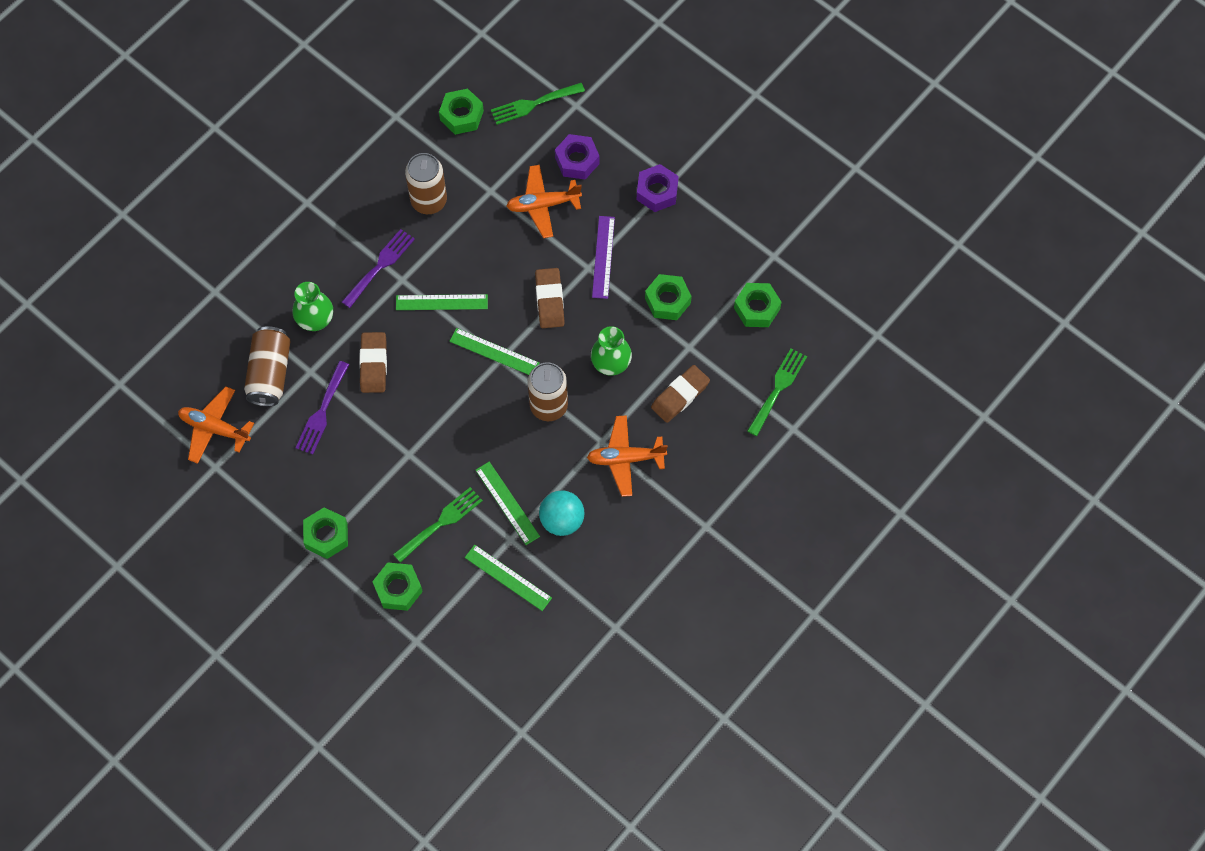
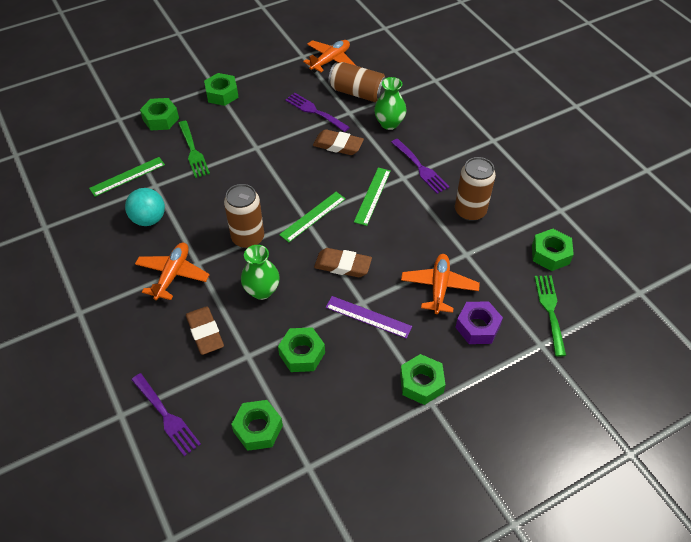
camera: 110 degrees right, 15 degrees down
green ruler [475,462,540,545] -> none
purple nut [637,164,679,212] -> green nut [400,354,446,405]
green fork [747,349,807,436] -> purple fork [131,373,201,456]

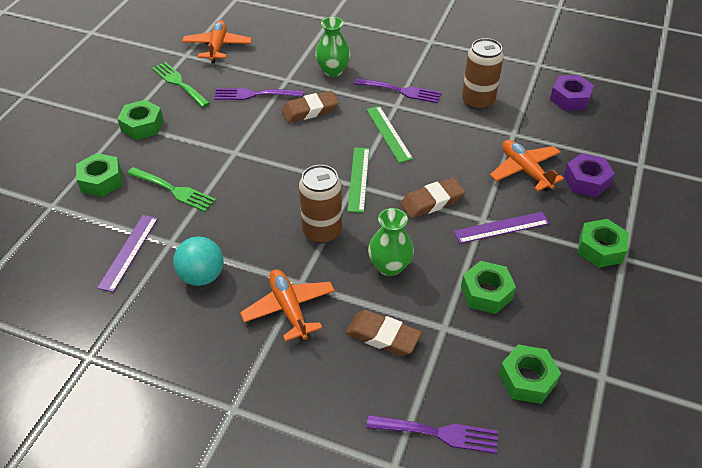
camera: 40 degrees left, 5 degrees down
green ruler [89,157,165,197] -> purple ruler [97,215,158,292]
brown can [328,62,386,102] -> none
green nut [532,229,574,271] -> purple nut [550,75,594,111]
green fork [534,276,566,356] -> green fork moved to [152,62,210,108]

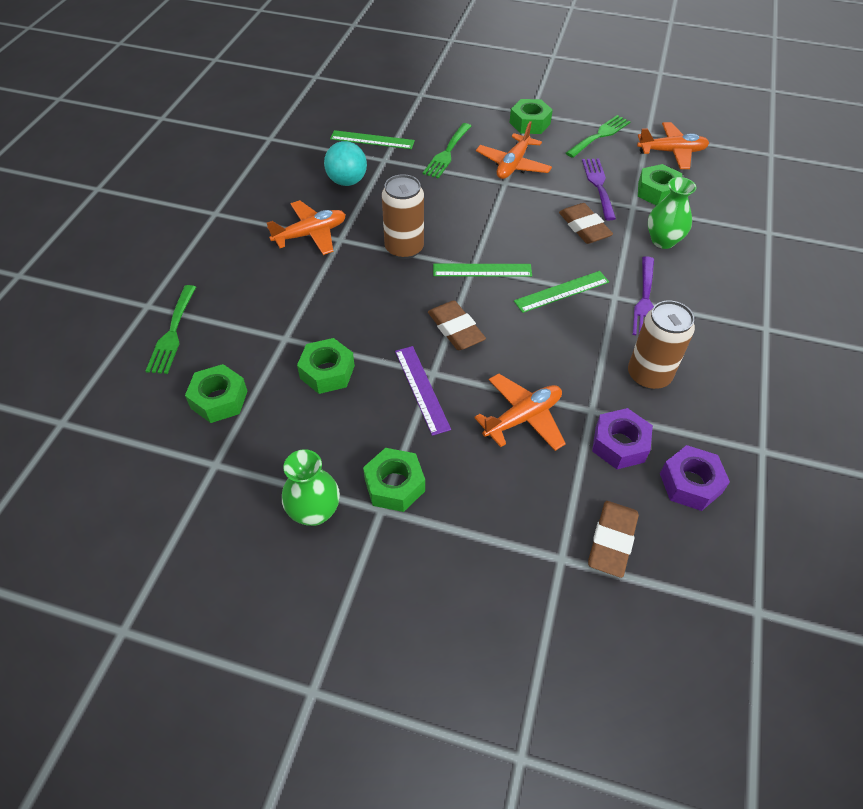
camera: 85 degrees right, 5 degrees up
green nut [76,153,122,197] -> green nut moved to [638,164,682,205]
purple ruler [97,215,158,292] -> green ruler [330,130,415,149]
brown eraser [346,310,422,356] -> brown eraser moved to [588,501,639,578]
purple fork [366,415,498,454] -> green fork [146,285,196,374]
green vase [368,208,414,276] -> green vase moved to [282,449,340,526]
purple nut [564,153,615,197] -> purple nut moved to [592,408,653,469]
none -> orange plane [476,121,552,179]

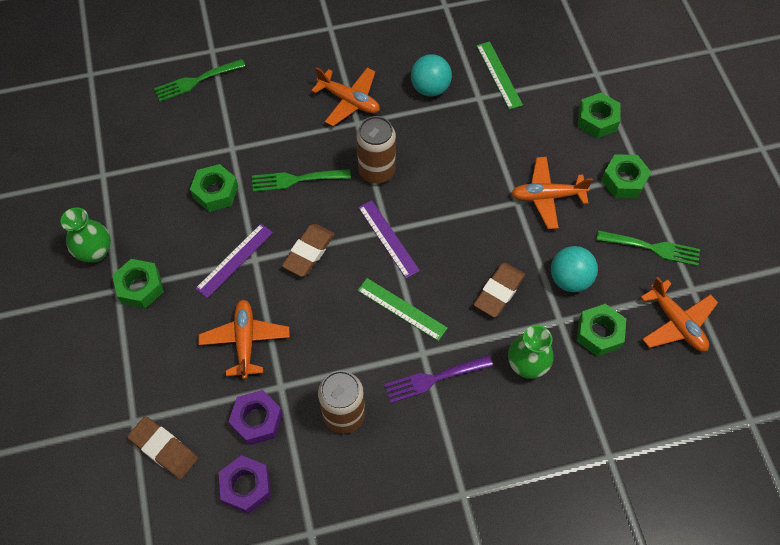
camera: 60 degrees right, 10 degrees up
green nut [185,364,248,423] -> green nut moved to [578,93,620,138]
green fork [423,123,471,179] -> green fork moved to [252,169,351,192]
green ruler [433,264,532,277] -> purple ruler [358,200,420,278]
orange plane [474,373,566,451] -> orange plane turned 120 degrees counterclockwise [199,299,290,379]
purple fork [582,158,616,220] -> turquoise ball [551,246,598,292]
brown eraser [588,501,639,578] -> brown eraser turned 45 degrees clockwise [127,416,198,479]

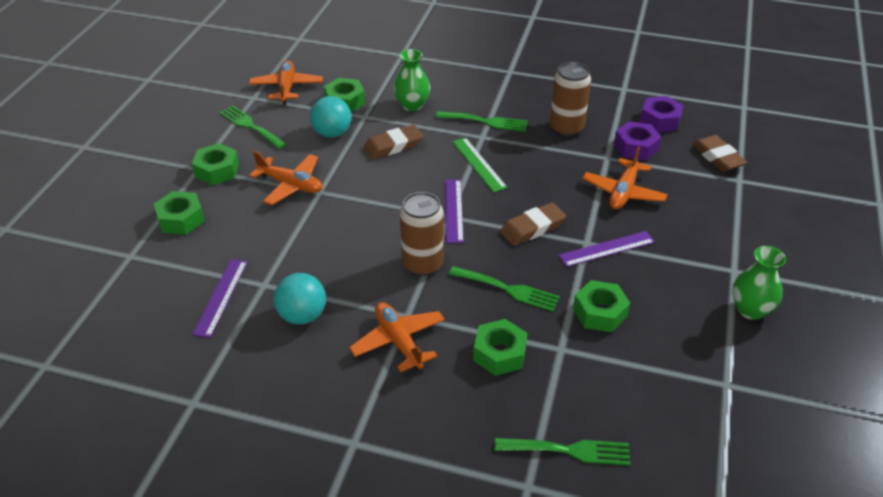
camera: 150 degrees left, 20 degrees down
green nut [112,259,164,309] -> green nut moved to [473,319,527,376]
purple fork [384,355,493,403] -> green fork [436,111,528,132]
green ruler [476,42,523,109] -> purple ruler [192,259,247,338]

